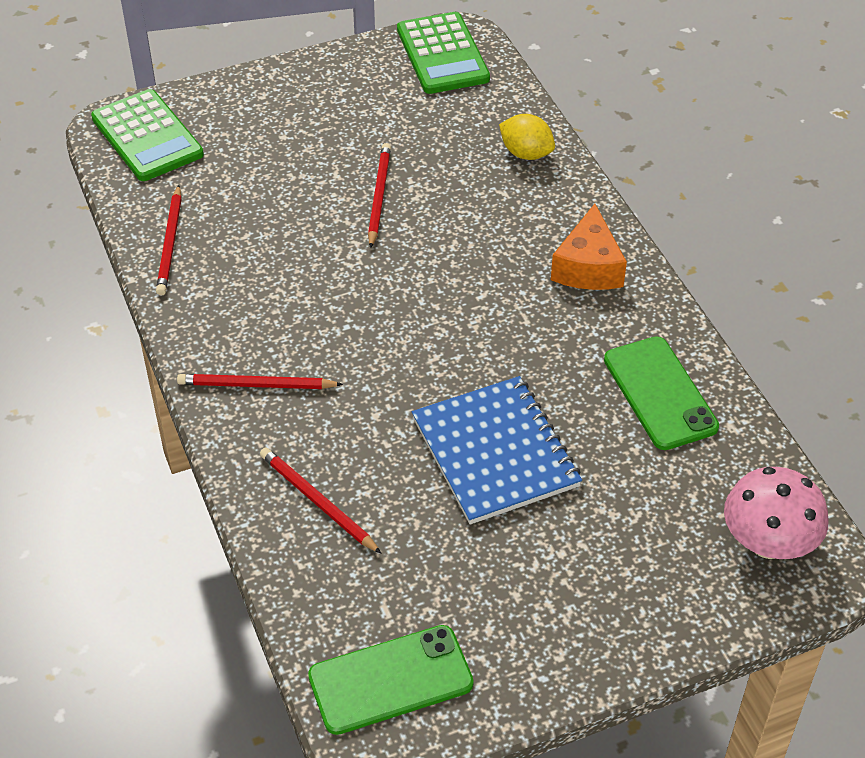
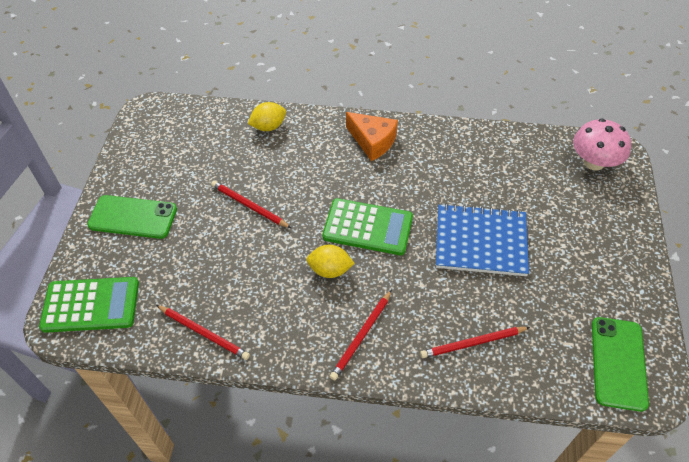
camera: 60 degrees left, 5 degrees up
green calculator [397,12,490,94] -> green calculator moved to [322,198,413,255]
green phone [604,336,719,450] -> green phone moved to [87,195,177,239]
none -> yellow lemon [306,245,355,278]

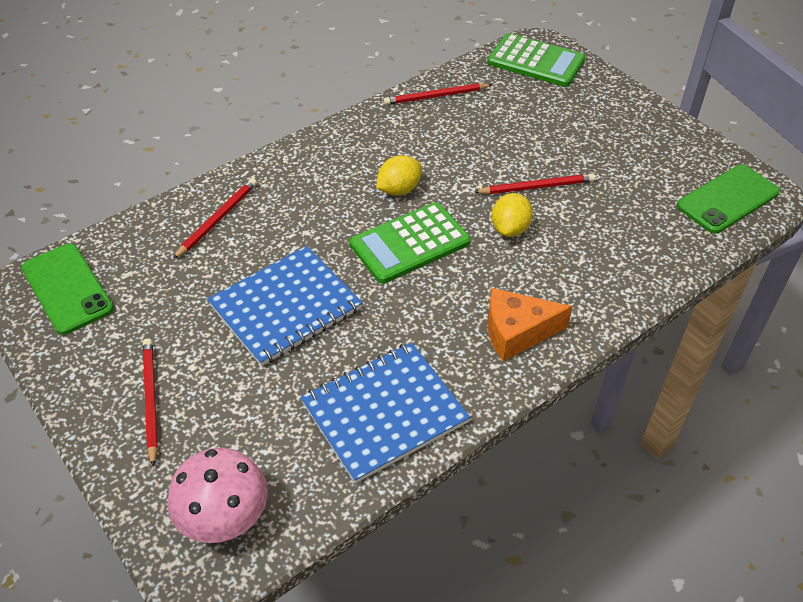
camera: 135 degrees right, 5 degrees down
green calculator [39,277,139,333] -> green calculator turned 105 degrees counterclockwise [487,33,585,87]
green phone [87,195,177,239] -> green phone moved to [677,165,780,234]
yellow lemon [248,102,286,131] -> yellow lemon moved to [491,193,533,237]
red pencil [330,290,392,380] -> red pencil moved to [143,338,158,467]
none -> blue notebook [301,342,470,484]

